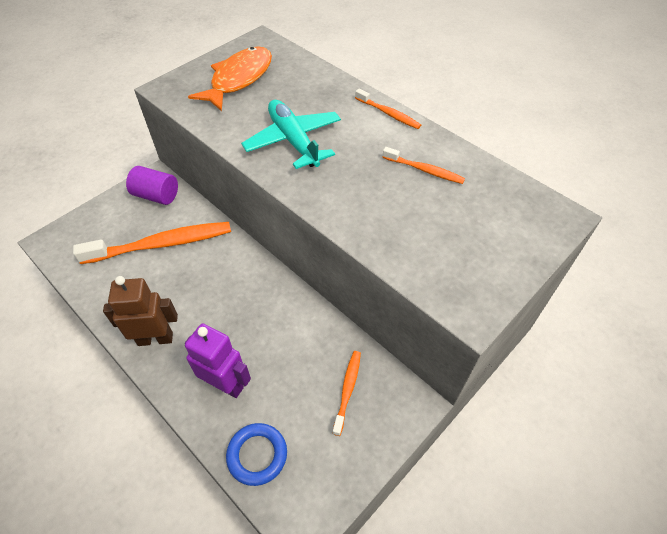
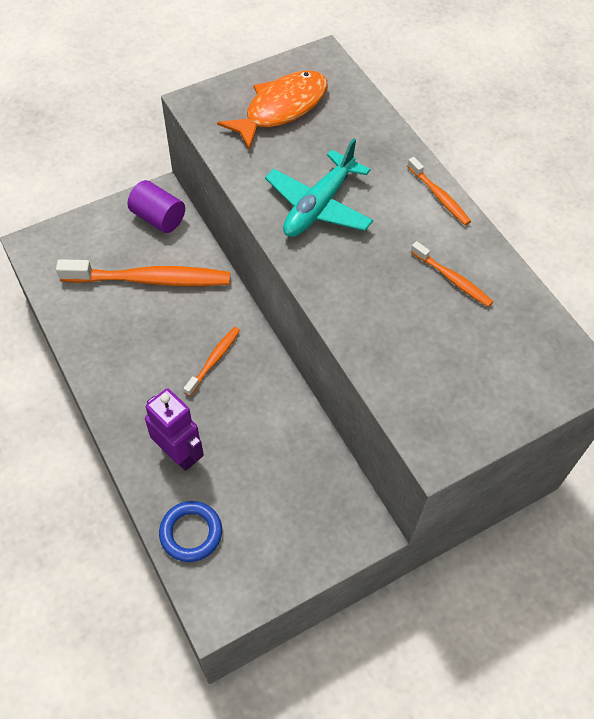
camera: 15 degrees right, 5 degrees up
brown robot [103,276,178,346] -> none
turquoise plane [241,100,341,169] -> turquoise plane turned 135 degrees counterclockwise [265,139,373,237]
orange toothbrush [332,351,361,436] -> orange toothbrush moved to [183,327,240,396]

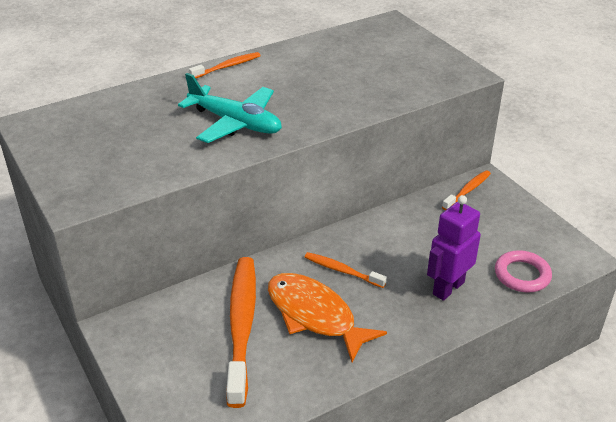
camera: 90 degrees left, 20 degrees down
purple cylinder [127,180,185,233] -> none
blue ring [159,501,222,562] -> pink ring [495,250,552,293]
orange fish [217,71,327,150] -> orange fish moved to [268,273,387,362]
orange toothbrush [411,241,493,307] -> orange toothbrush moved to [442,170,491,210]

